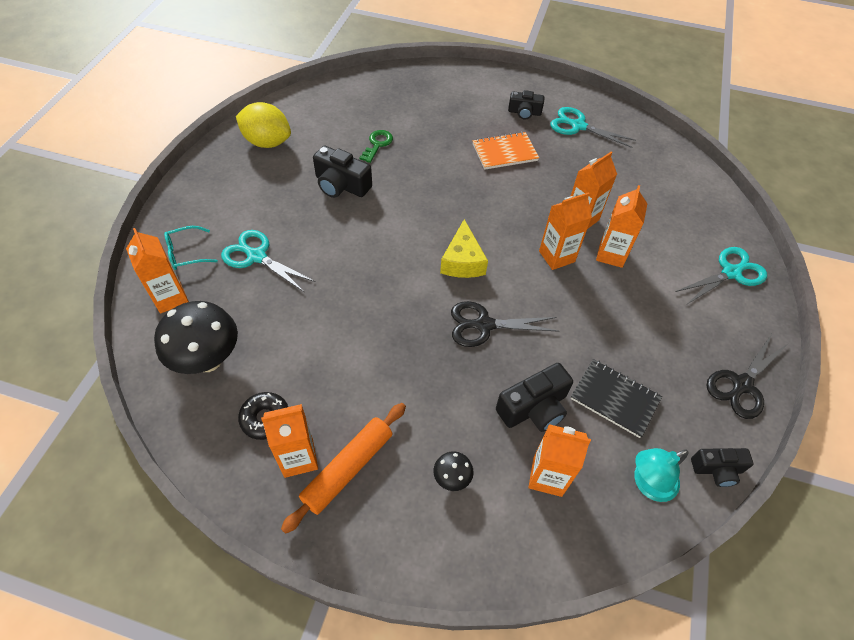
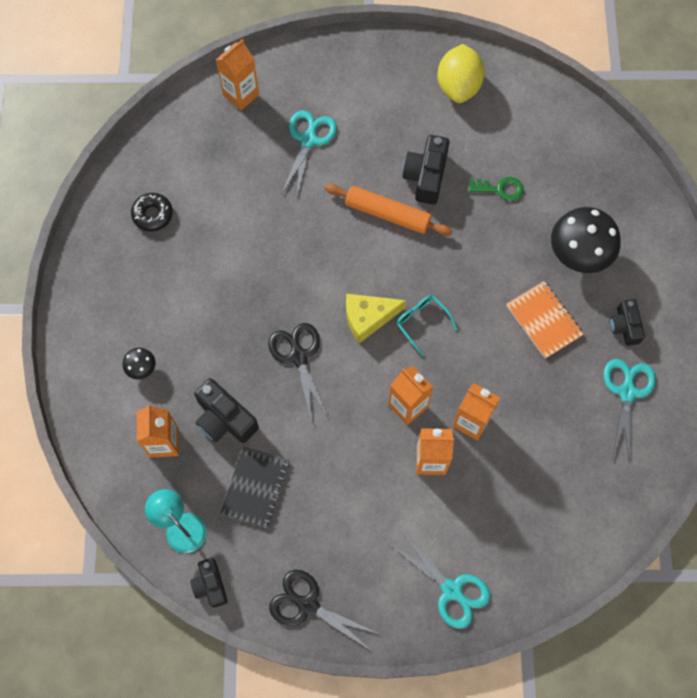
camera: 75 degrees right, 15 degrees up
black mushroom [154,301,238,374] -> black mushroom moved to [551,207,621,273]
turquoise glasses [164,226,218,270] -> turquoise glasses moved to [396,295,457,356]
orange carton [261,404,318,478] -> none
orange rolling pin [281,403,406,534] -> orange rolling pin moved to [325,184,452,236]

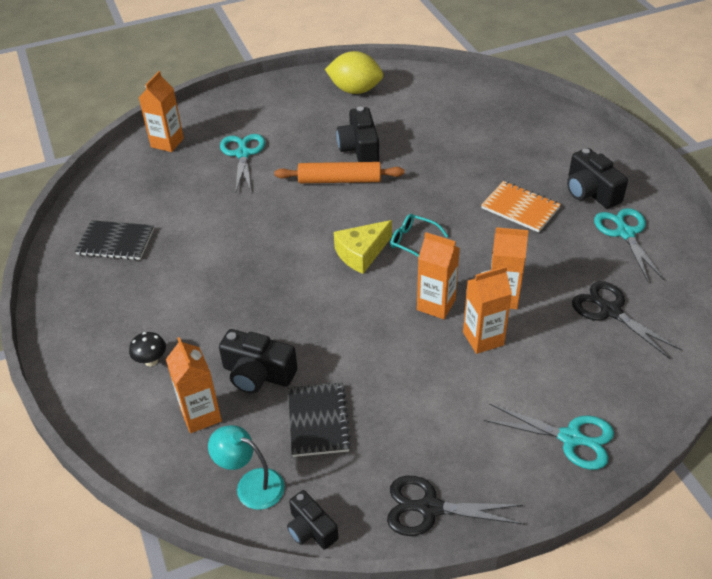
camera: 20 degrees left, 25 degrees down
black donut [131,193,173,232] -> black notebook [75,220,154,260]
black scissors [268,323,329,421] -> black scissors moved to [572,281,682,359]
yellow lemon [437,44,485,103] -> yellow lemon turned 60 degrees counterclockwise [325,51,383,94]
green key [469,177,524,201] -> none
black mushroom [551,207,621,273] -> none
black camera [610,299,645,346] -> black camera [567,148,628,209], size x1.54

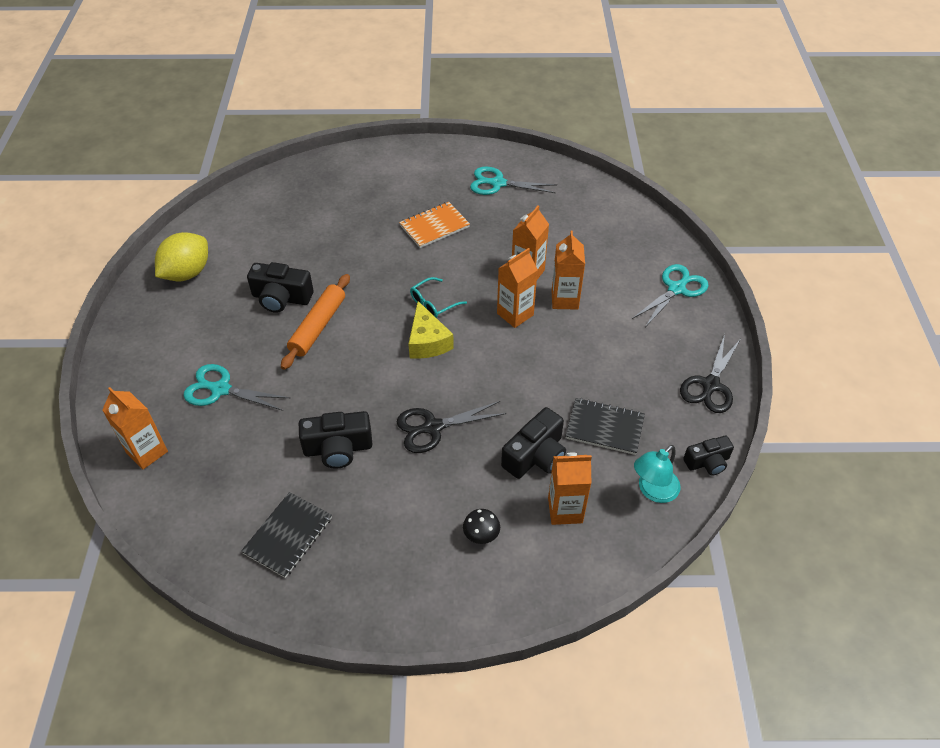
camera: 70 degrees left, 5 degrees up
black camera [567,148,628,209] -> black camera moved to [299,411,372,469]
black scissors [572,281,682,359] -> black scissors moved to [397,401,506,453]

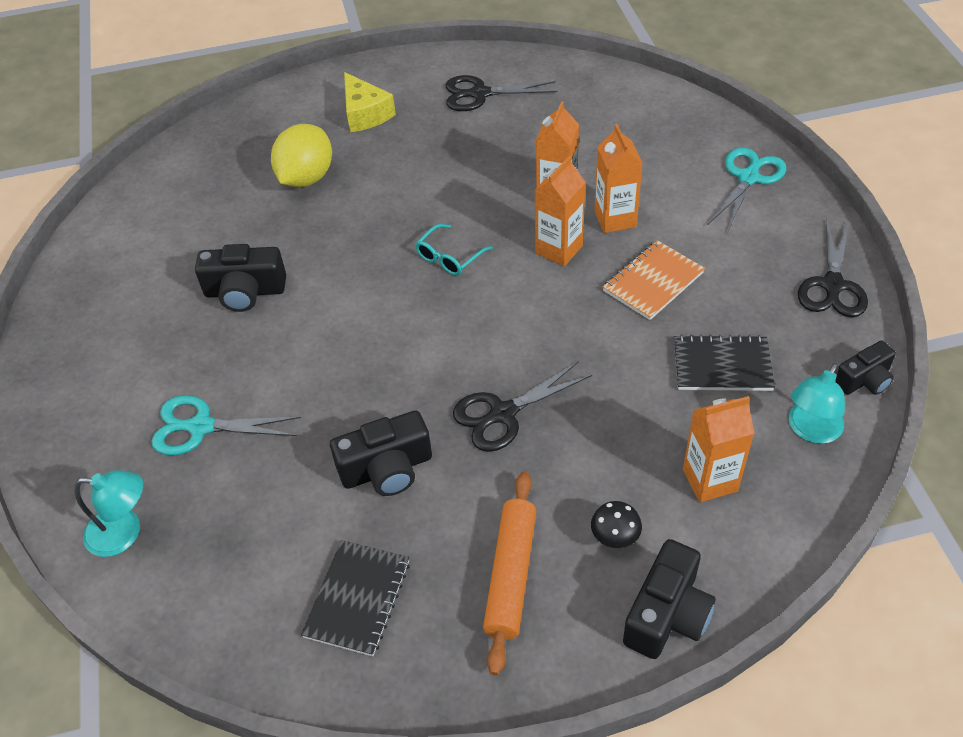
camera: 10 degrees left, 0 degrees up
orange carton [102,387,168,470] -> turquoise lamp [74,470,143,557]
yellow lemon [155,232,208,281] -> yellow lemon moved to [271,124,332,187]
orange rolling pin [281,274,350,370] -> orange rolling pin moved to [483,471,536,676]
orange notebook [399,202,470,248] -> orange notebook moved to [603,240,705,320]
yellow cheese [409,301,454,359] -> yellow cheese moved to [344,72,396,132]
turquoise scissors [470,166,557,195] -> black scissors [446,75,557,111]
black camera [501,407,566,479] -> black camera moved to [623,539,716,659]

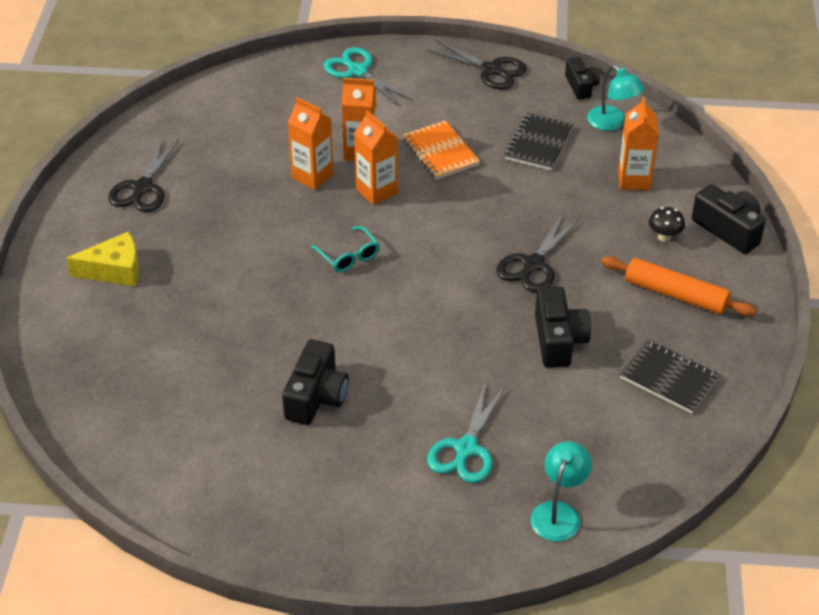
camera: 75 degrees left, 5 degrees down
yellow lemon [271,124,332,187] -> none
black scissors [453,361,592,452] -> black scissors turned 45 degrees clockwise [496,214,580,292]

